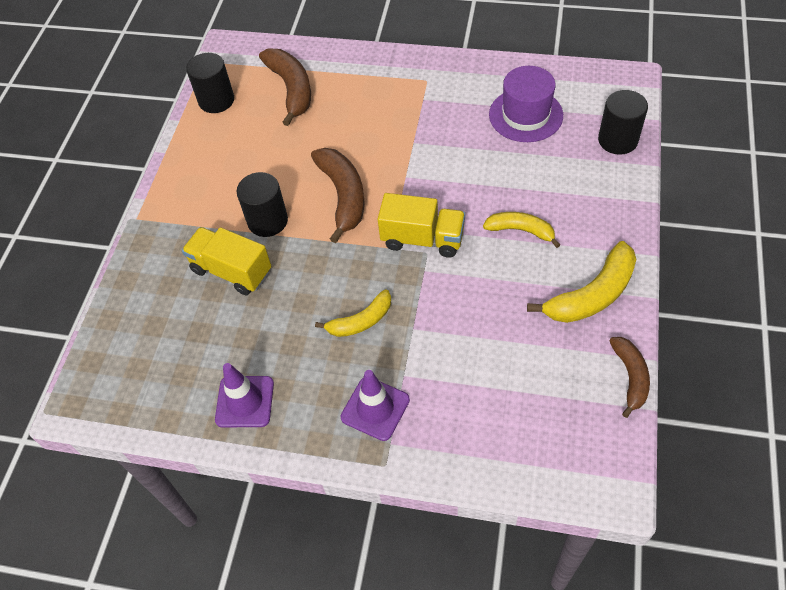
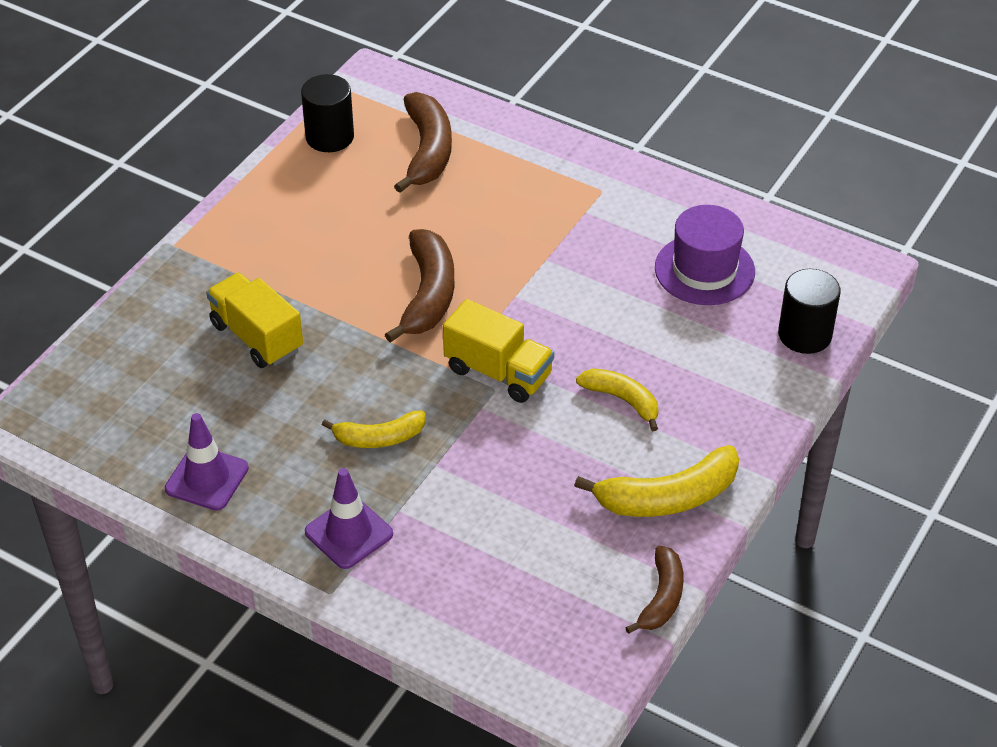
camera: 15 degrees right, 10 degrees down
black cylinder [237,172,288,237] -> none

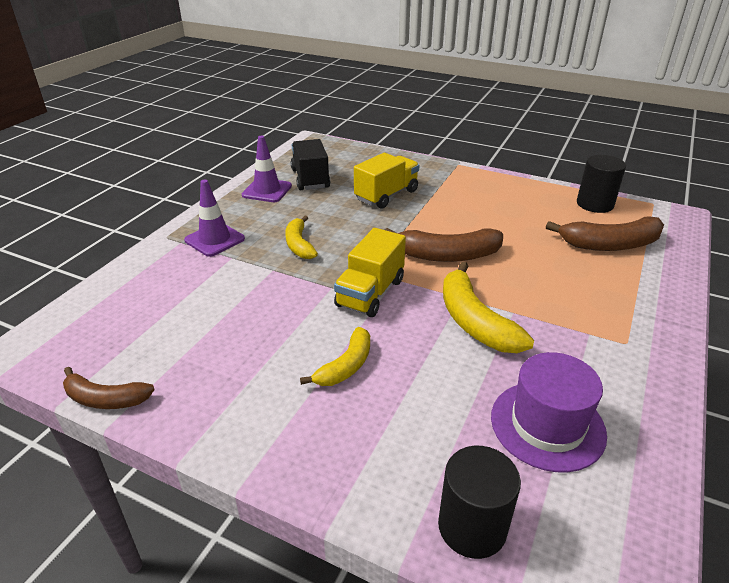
camera: 85 degrees right, 10 degrees down
yellow banana [574,445,739,517] -> yellow banana moved to [443,262,534,353]
none -> black truck [291,139,330,190]

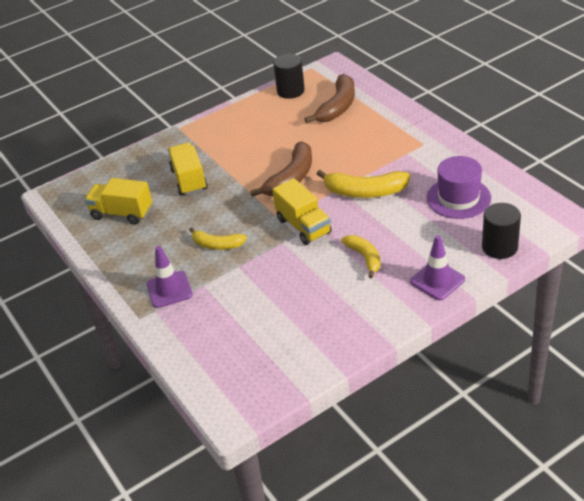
camera: 55 degrees left, 5 degrees up
brown banana [63,367,155,409] -> none
purple traffic cone [242,136,292,202] -> purple traffic cone moved to [410,235,465,300]
black truck [291,139,330,190] -> yellow truck [85,178,152,225]

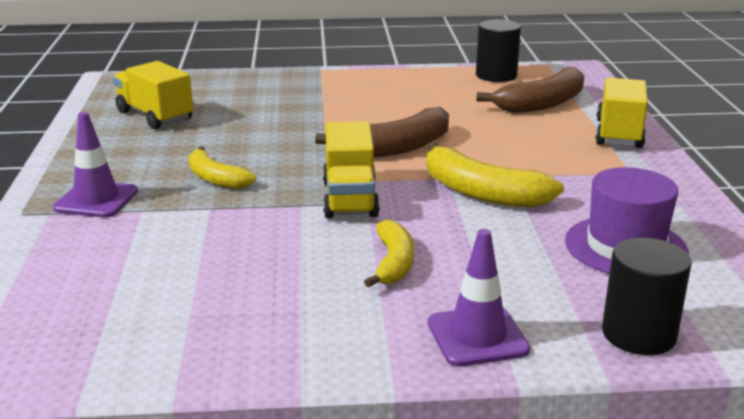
camera: 25 degrees right, 15 degrees down
yellow truck [168,143,207,196] -> yellow truck moved to [596,78,648,148]

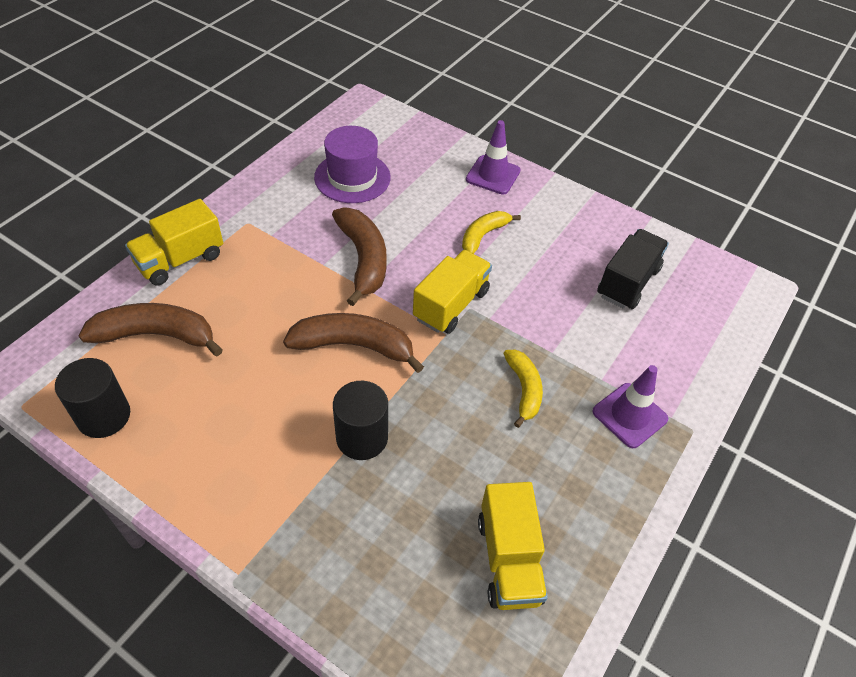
camera: 145 degrees left, 25 degrees up
yellow banana [427,142,564,208] -> brown banana [332,207,387,306]
black cylinder [602,238,692,355] -> black cylinder moved to [333,381,388,460]
none -> black truck [597,229,669,309]

